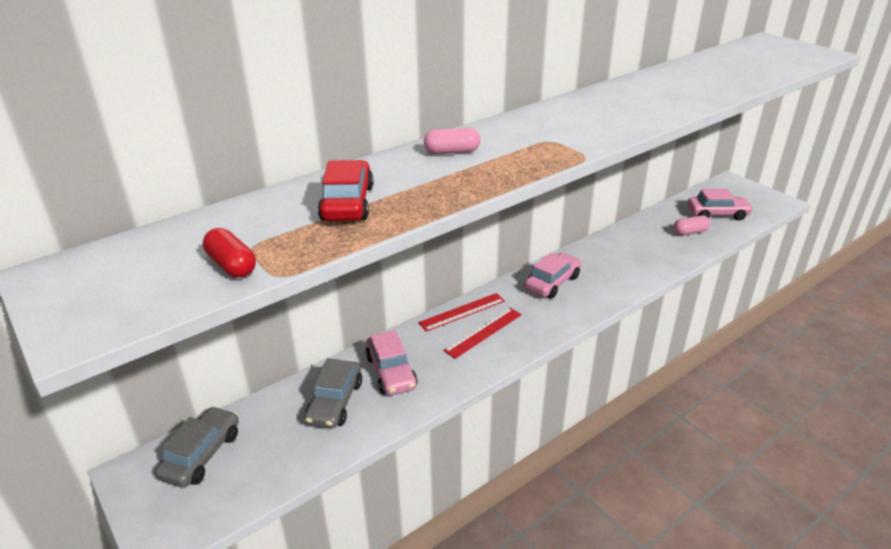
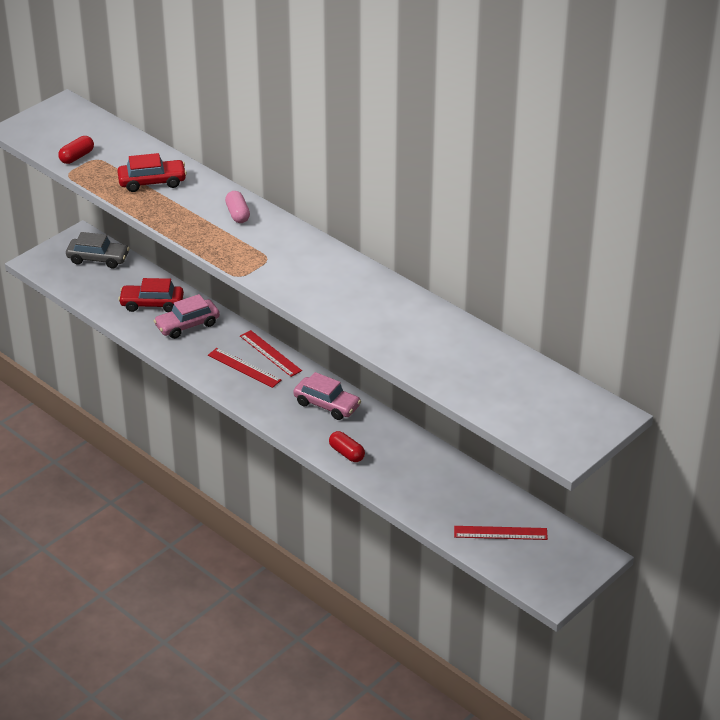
camera: 80 degrees right, 5 degrees up
grey car [304,358,362,429] -> red car [118,278,184,312]
pink capsule [673,215,711,236] -> none
pink car [687,189,753,220] -> red ruler [454,526,548,540]
none -> red capsule [329,431,365,462]

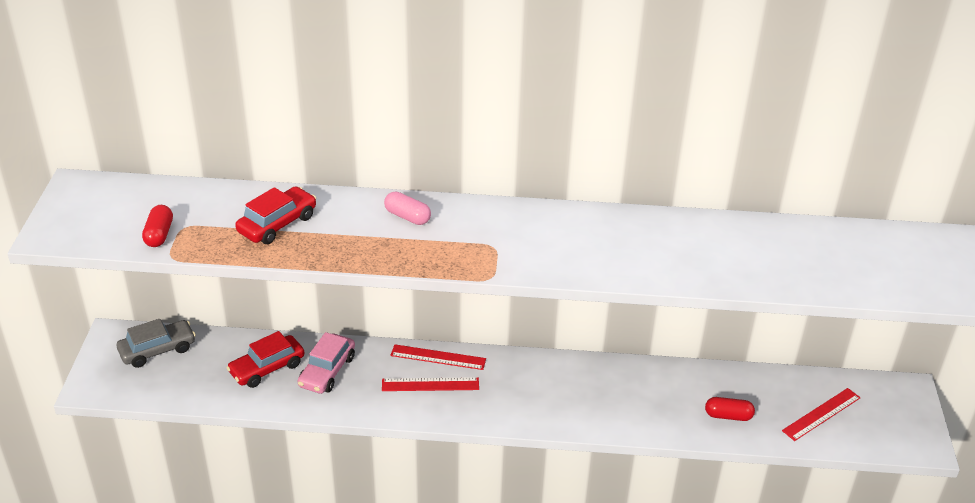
camera: 40 degrees left, 0 degrees up
pink car [293,372,361,420] -> none
red capsule [329,431,365,462] -> red capsule moved to [705,397,755,421]

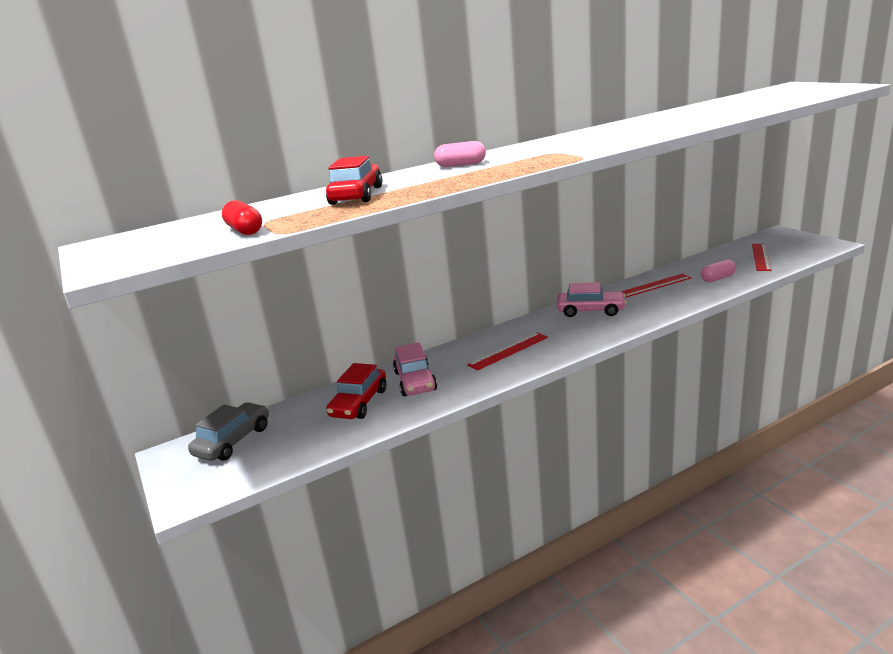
camera: 30 degrees left, 15 degrees down
red ruler [390,344,486,370] -> red ruler moved to [621,274,691,298]
red capsule [705,397,755,421] -> pink capsule [701,260,736,282]
none -> pink car [557,282,626,317]

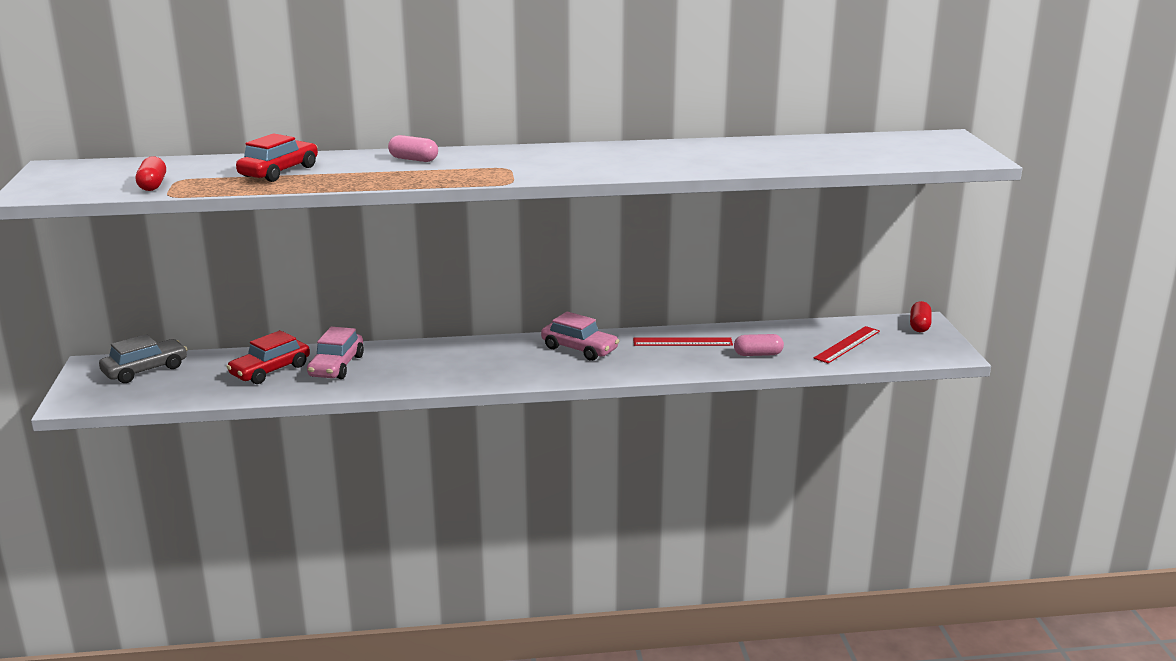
camera: 20 degrees right, 0 degrees up
red ruler [467,332,548,370] -> none
none -> red capsule [910,301,932,332]

